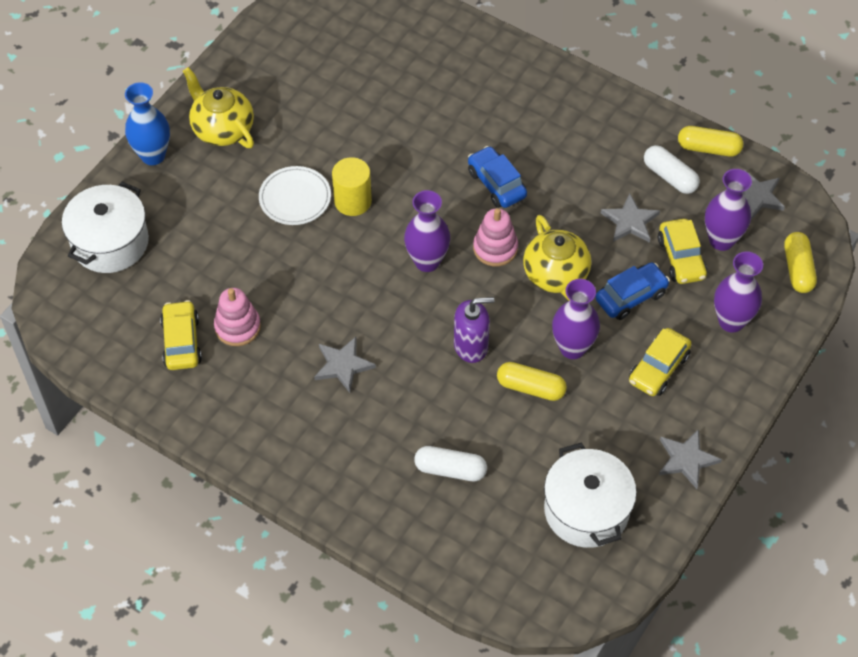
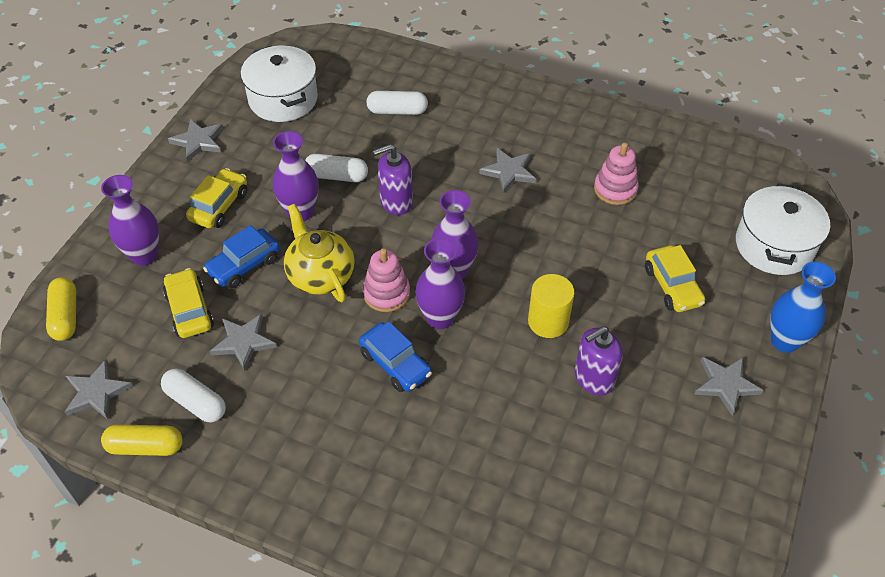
camera: 170 degrees right, 5 degrees down
yellow car [160,300,202,370] -> yellow car moved to [645,245,705,312]
yellow teapot [183,67,254,148] -> grey star [695,357,764,416]
white plate [259,166,331,225] -> none
yellow capsule [497,362,567,401] -> white capsule [305,154,368,182]
purple vase [705,169,752,251] -> purple vase moved to [415,238,465,329]
none -> purple soap dispenser [575,326,623,396]

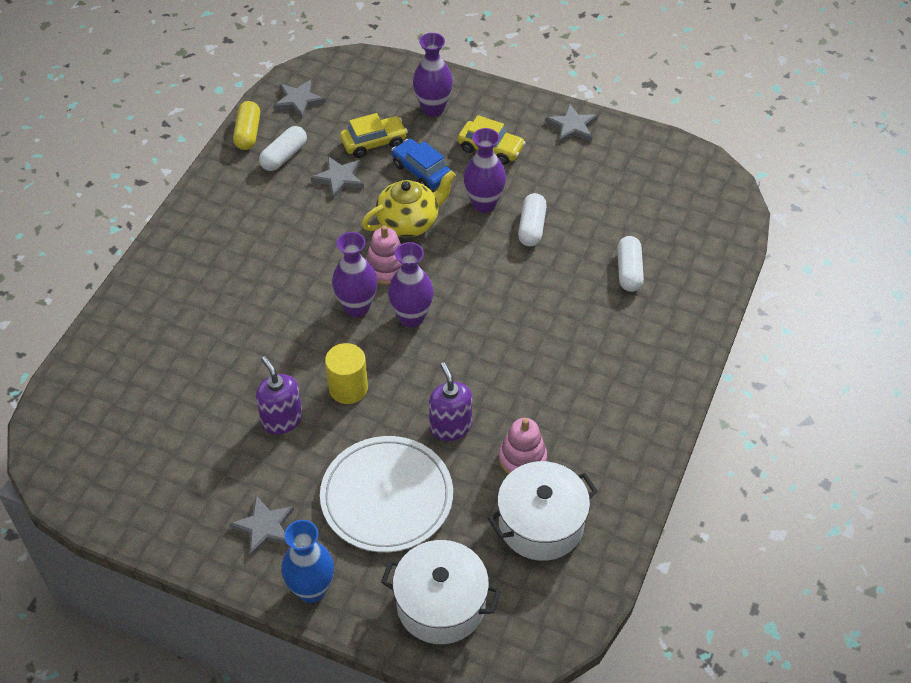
camera: 90 degrees right, 0 degrees up
yellow capsule [46,277,76,341] -> none
white pot [241,46,318,122] -> white pot moved to [488,461,598,561]
blue car [359,321,432,392] -> none
purple soap dispenser [373,144,413,215] -> purple soap dispenser moved to [429,362,472,441]
grey star [479,148,536,193] -> none
yellow car [645,245,705,312] -> white plate [320,436,453,552]

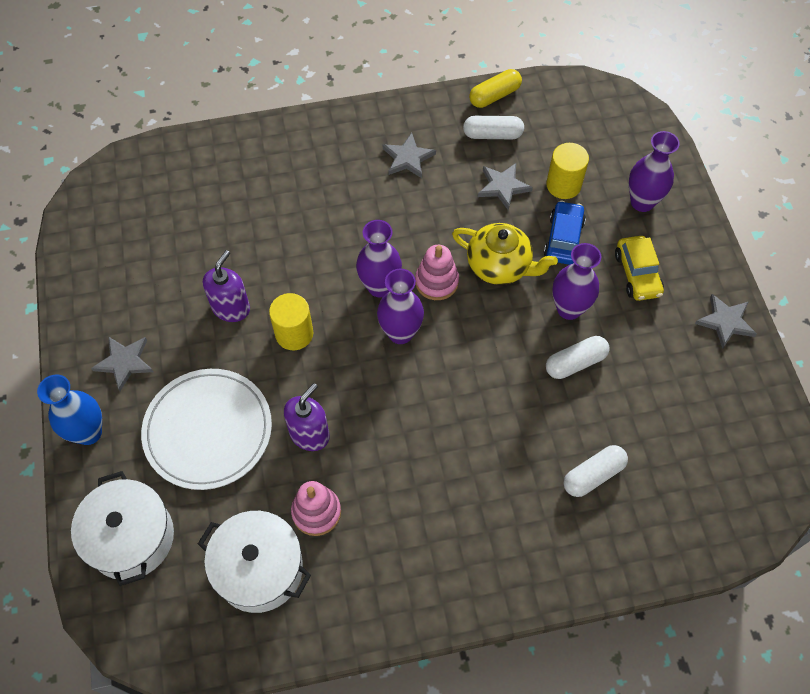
camera: 55 degrees right, 10 degrees up
grey star [274,80,326,120] -> grey star moved to [383,133,436,178]
yellow car [340,113,408,158] -> yellow cylinder [546,143,589,199]

